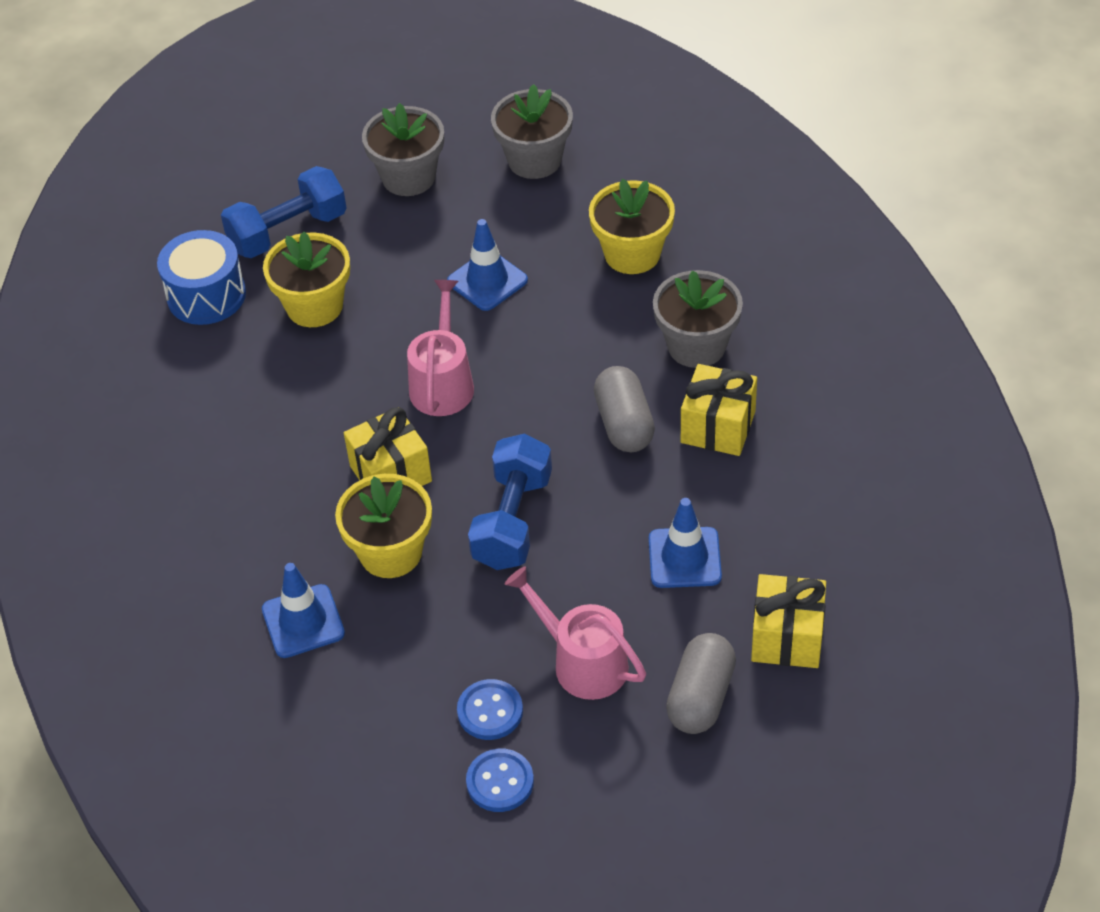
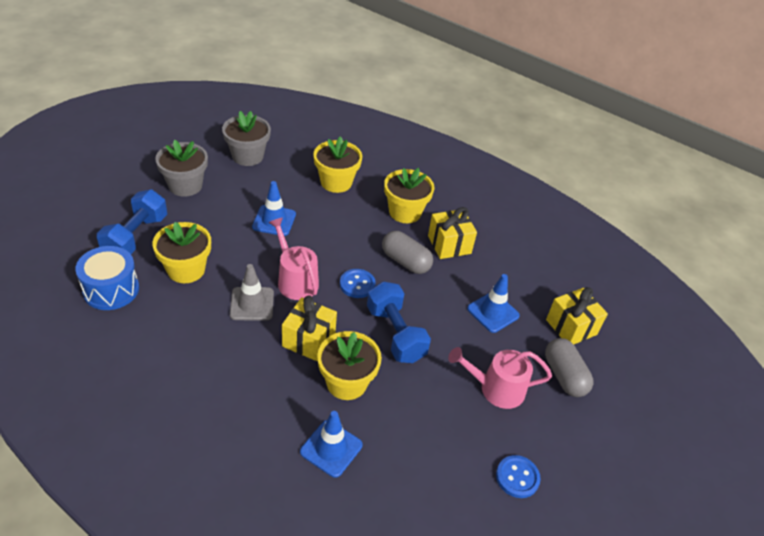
camera: 45 degrees left, 5 degrees down
blue button [457,679,523,740] -> blue button moved to [340,269,376,298]
grey flower pot [653,270,743,368] -> yellow flower pot [384,168,434,223]
none -> grey traffic cone [230,264,274,321]

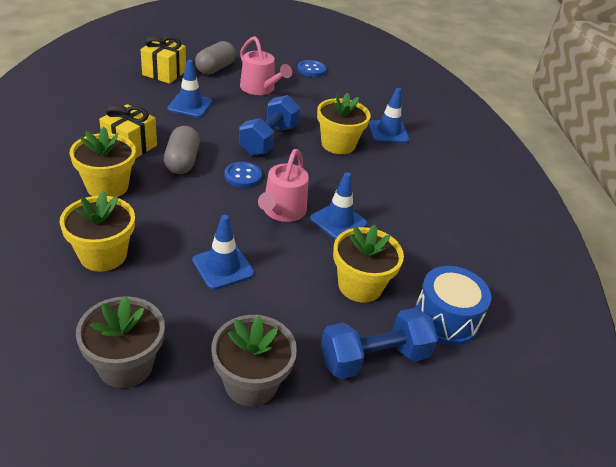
camera: 130 degrees left, 5 degrees down
grey traffic cone [230,264,274,321] -> blue traffic cone [310,172,368,240]
yellow gift [282,295,337,361] -> none

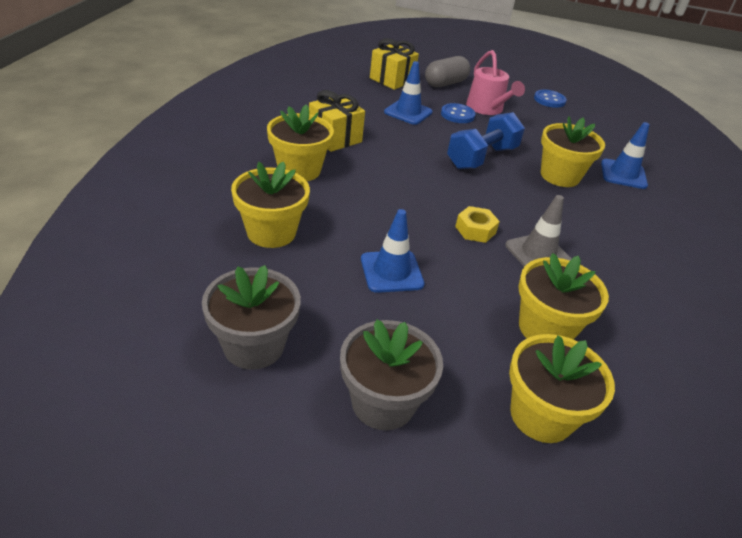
camera: 20 degrees right, 0 degrees up
grey capsule [164,126,200,174] -> none
blue button [224,162,262,188] -> blue button moved to [441,103,476,123]
pink watering can [258,149,309,222] -> yellow nut [455,206,500,243]
blue traffic cone [310,172,368,240] -> grey traffic cone [505,195,572,267]
blue dumbbell [321,308,438,379] -> yellow flower pot [509,334,615,443]
blue drum [415,266,491,345] -> none

